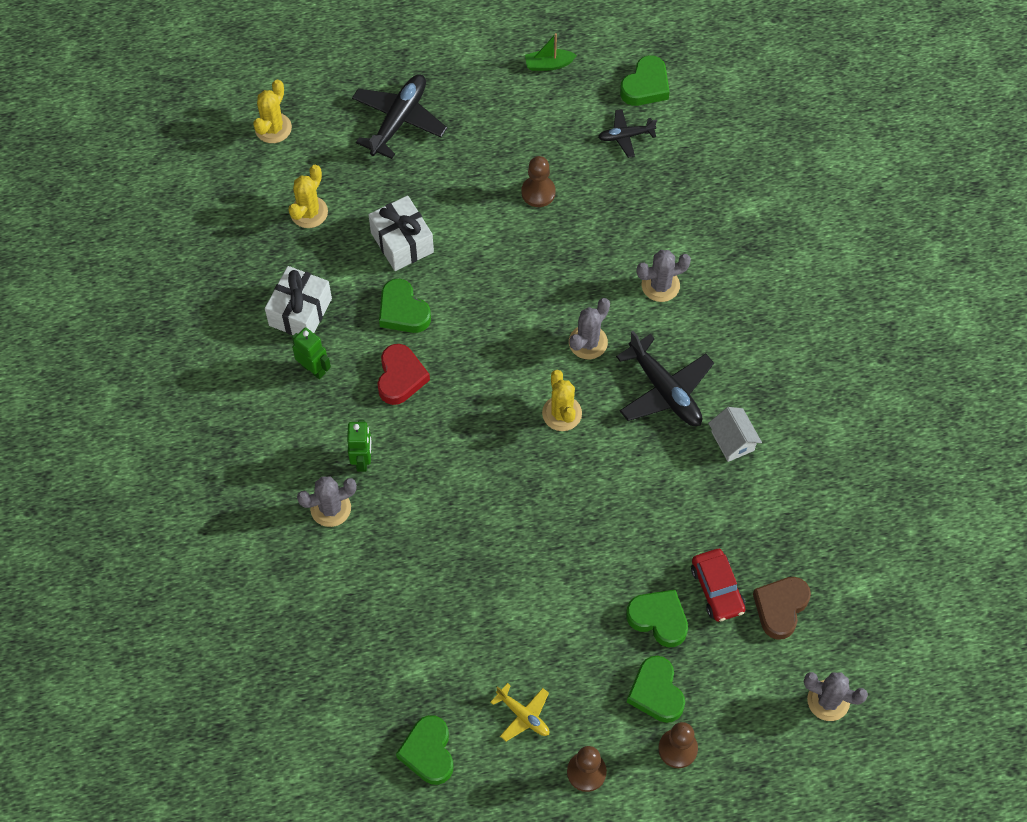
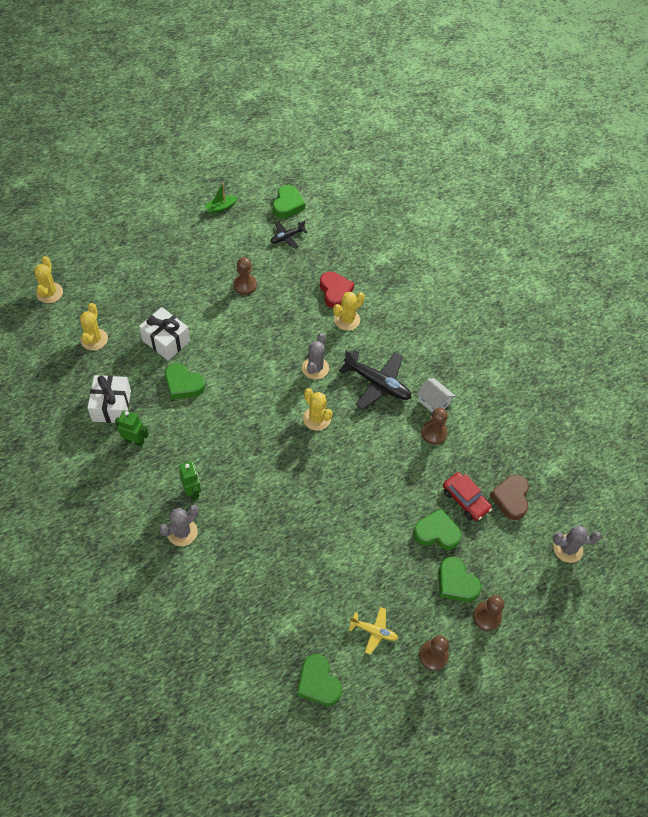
camera: 25 degrees left, 5 degrees down
black plane [352,74,447,159] -> none
red heart [377,344,430,405] -> red heart moved to [320,272,354,308]
grey cactus [636,250,691,302] -> yellow cactus [333,292,365,330]
none -> brown pawn [422,408,448,445]

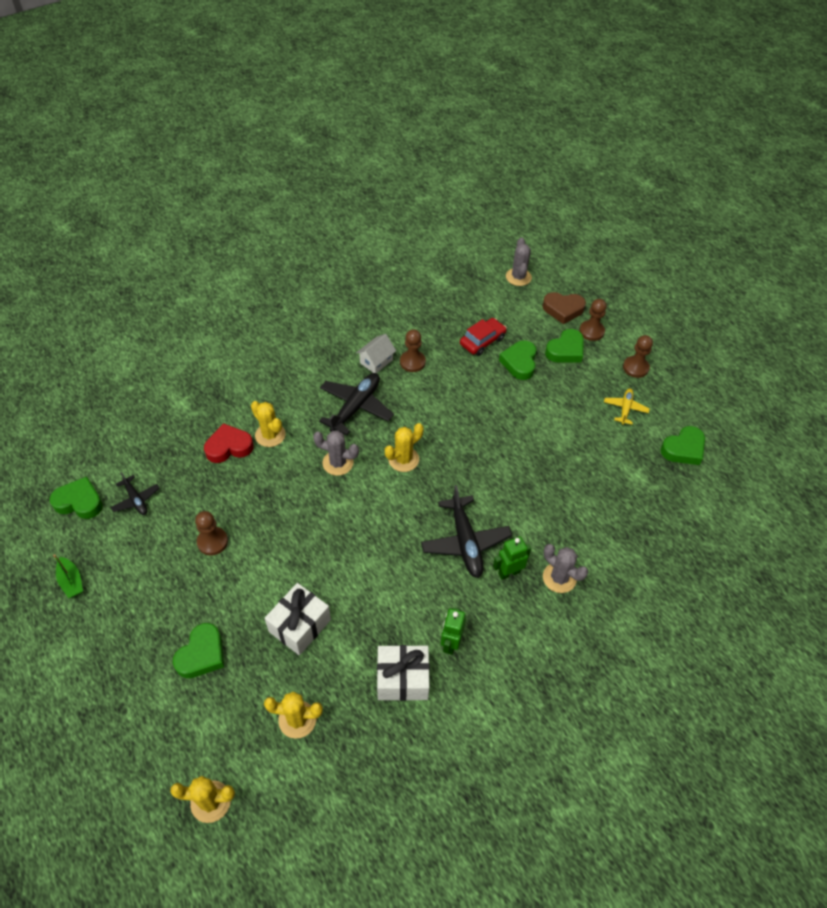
camera: 90 degrees left, 5 degrees down
green heart [165,363,205,400] -> green heart moved to [173,623,224,678]
brown heart [489,475,529,520] -> brown heart moved to [543,292,586,324]
none -> black plane [421,485,512,578]

